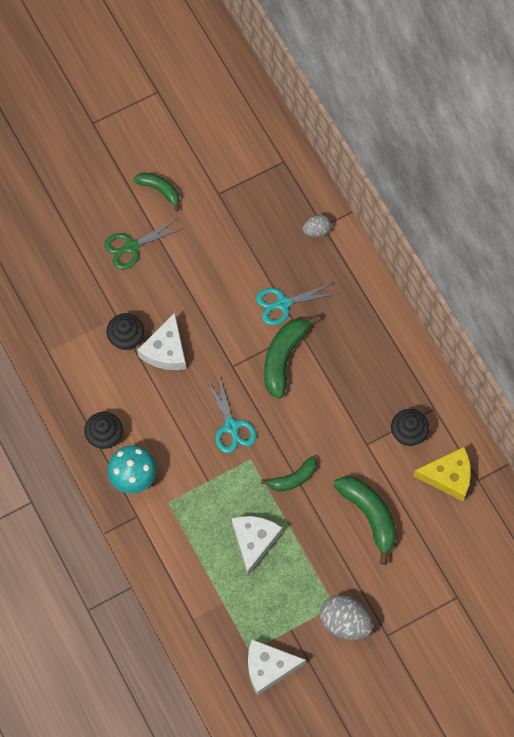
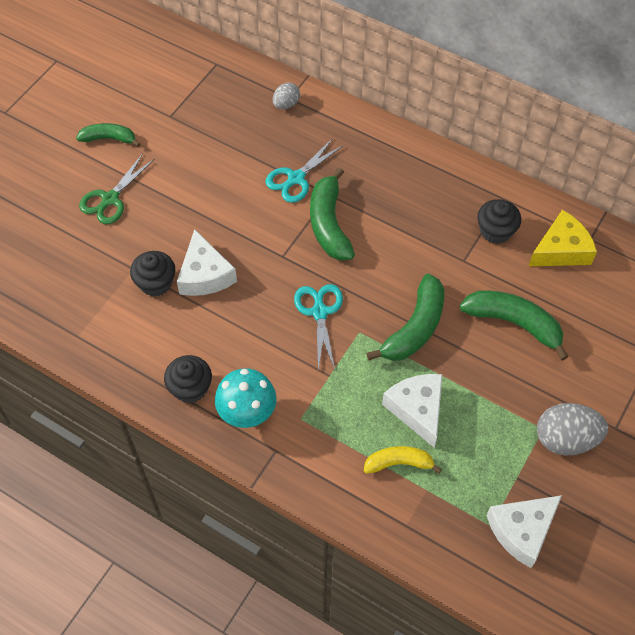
camera: 30 degrees left, 10 degrees down
turquoise scissors [206,376,257,453] -> turquoise scissors turned 135 degrees counterclockwise [294,284,343,370]
green banana [261,456,317,491] -> green banana [366,274,444,361], size x1.62
none -> yellow banana [364,446,442,474]

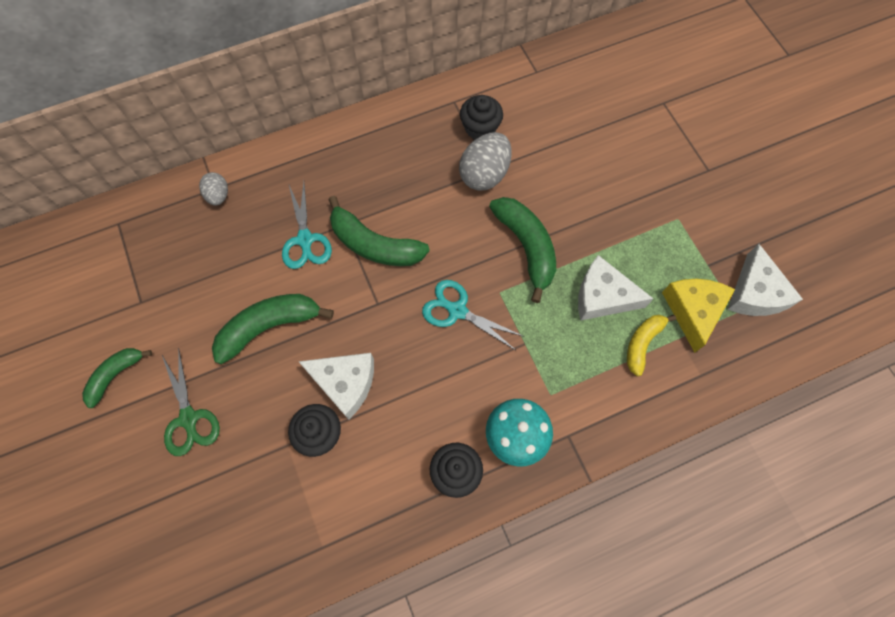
camera: 55 degrees left, 10 degrees up
green banana [460,290,569,361] -> green banana moved to [212,294,334,364]
yellow cheese [529,210,597,266] -> yellow cheese moved to [662,279,735,353]
grey egg [537,403,608,456] -> grey egg moved to [459,132,512,191]

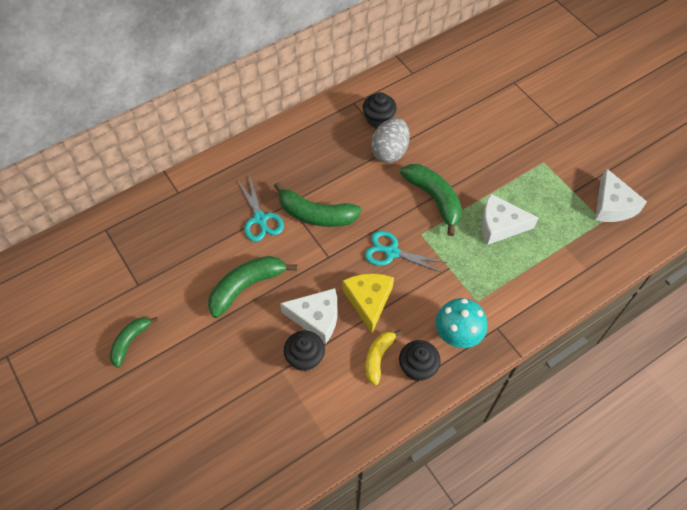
camera: 10 degrees left, 10 degrees down
green scissors [162,348,220,456] -> none
grey egg [199,172,228,206] -> none
yellow banana [627,315,676,376] -> yellow banana moved to [366,330,402,385]
yellow cheese [662,279,735,353] -> yellow cheese moved to [342,274,394,333]

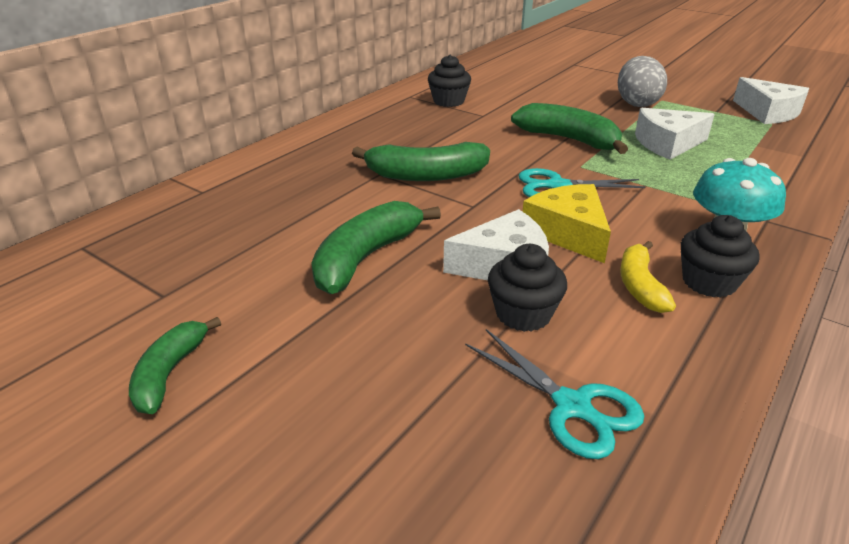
camera: 20 degrees left, 25 degrees down
turquoise scissors [238,175,284,242] -> turquoise scissors moved to [465,329,644,459]
grey egg [371,118,410,163] -> grey egg moved to [618,56,667,107]

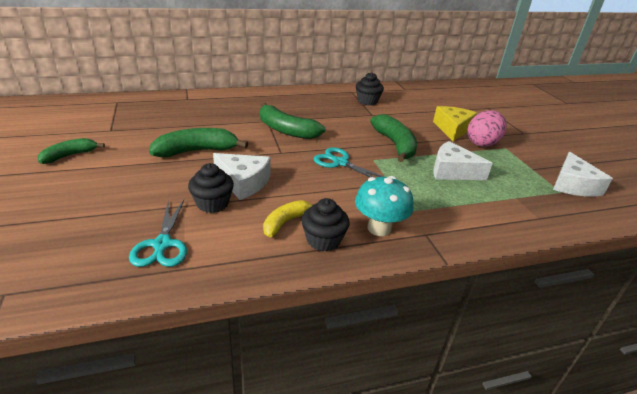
camera: 35 degrees right, 0 degrees up
yellow cheese [522,184,611,263] -> yellow cheese moved to [433,106,477,142]
grey egg [618,56,667,107] -> pink egg [468,110,507,147]

